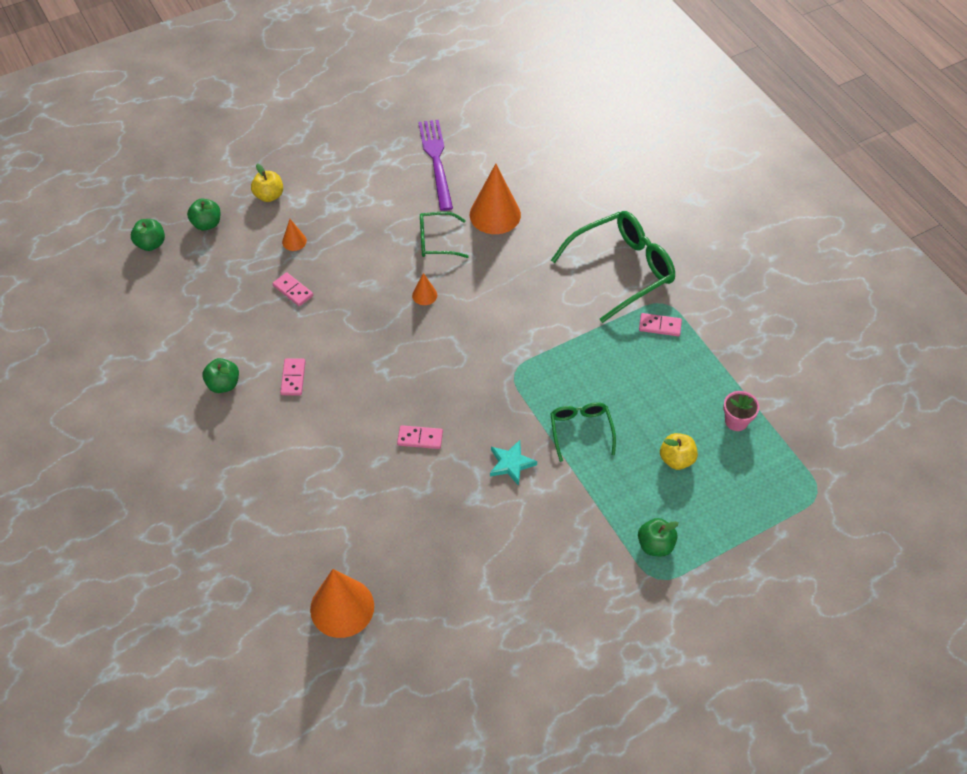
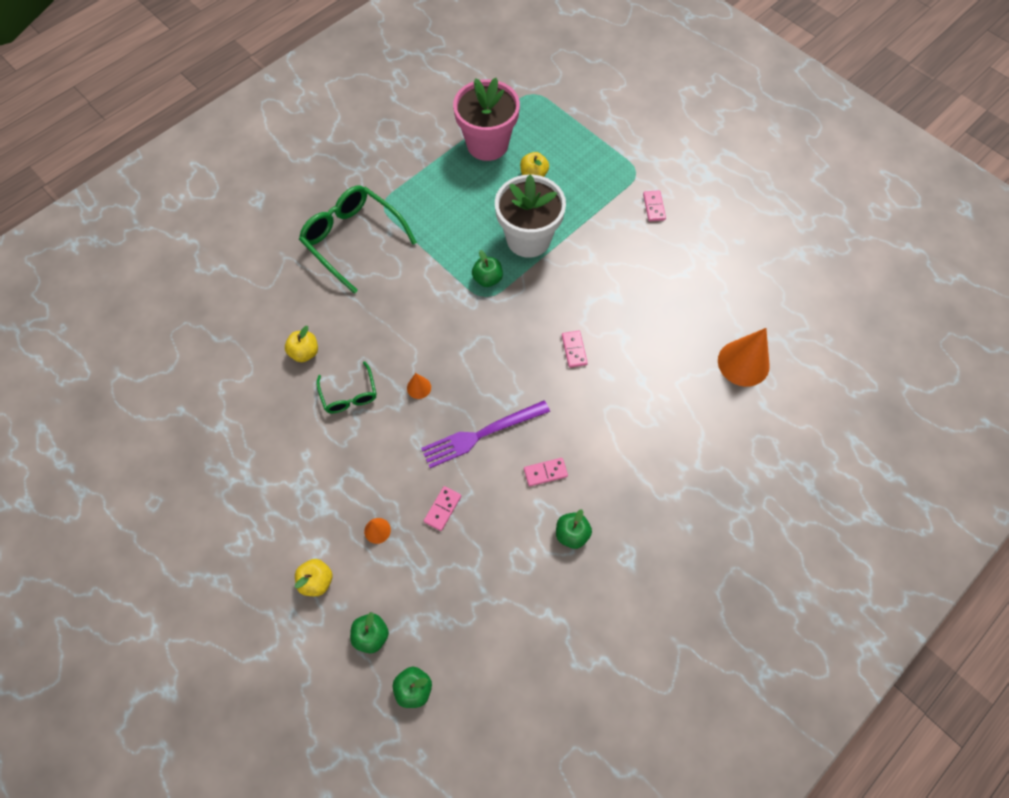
camera: 105 degrees left, 10 degrees up
purple fork [418,120,453,211] -> purple fork moved to [421,400,550,468]
orange cone [470,163,521,234] -> yellow apple [285,326,318,362]
turquoise star [490,440,537,486] -> none
green glasses [550,402,616,462] -> white flower pot [495,174,566,258]
green apple [638,518,679,556] -> green apple moved to [472,250,503,287]
pink domino [639,313,682,336] -> pink domino moved to [643,190,666,222]
pink flower pot [723,391,759,431] -> pink flower pot [453,78,520,161], size x2.34

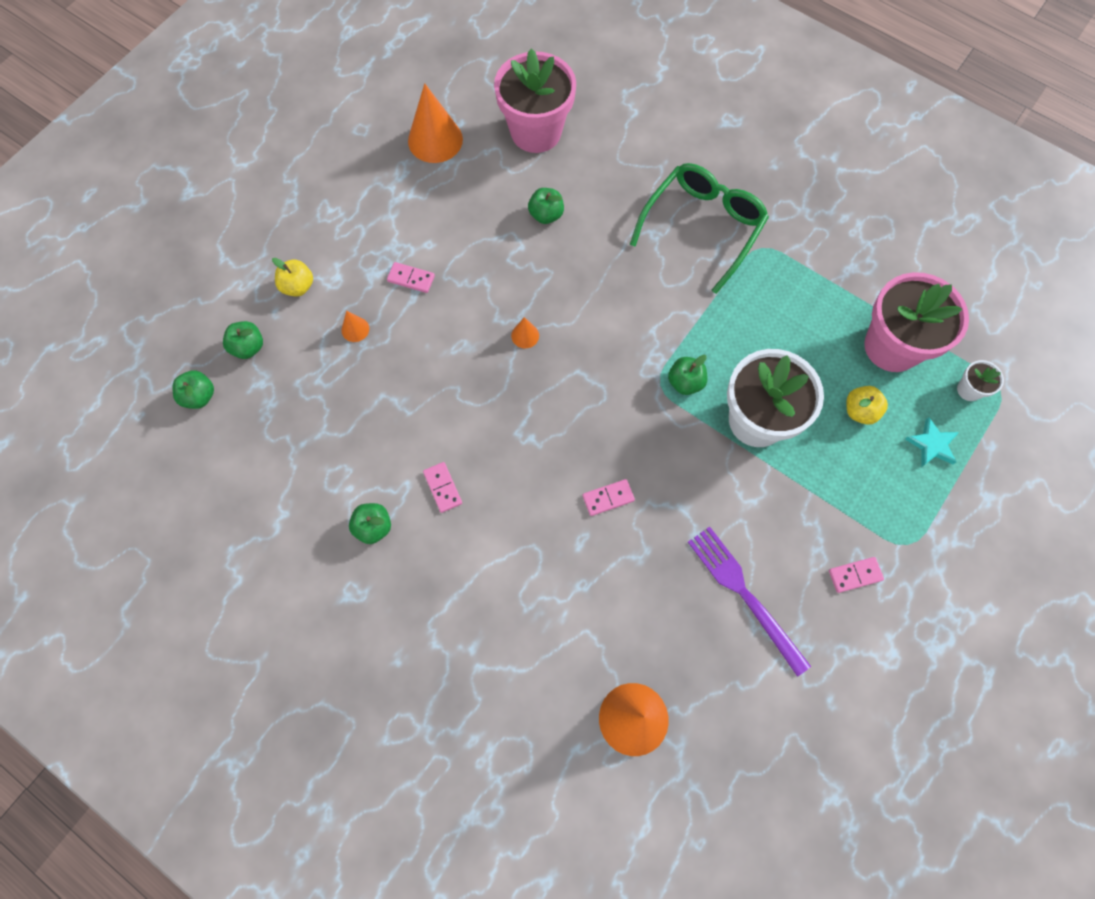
camera: 80 degrees right, 5 degrees up
yellow apple [285,326,318,362] -> green apple [528,188,564,224]
green glasses [316,361,376,413] -> none
purple fork [421,400,550,468] -> purple fork moved to [688,527,811,677]
pink domino [424,486,461,531] -> pink domino moved to [387,262,435,293]
none -> orange cone [408,83,463,163]
none -> pink flower pot [494,48,576,153]
none -> turquoise star [905,417,959,467]
none -> white flower pot [957,360,1004,401]

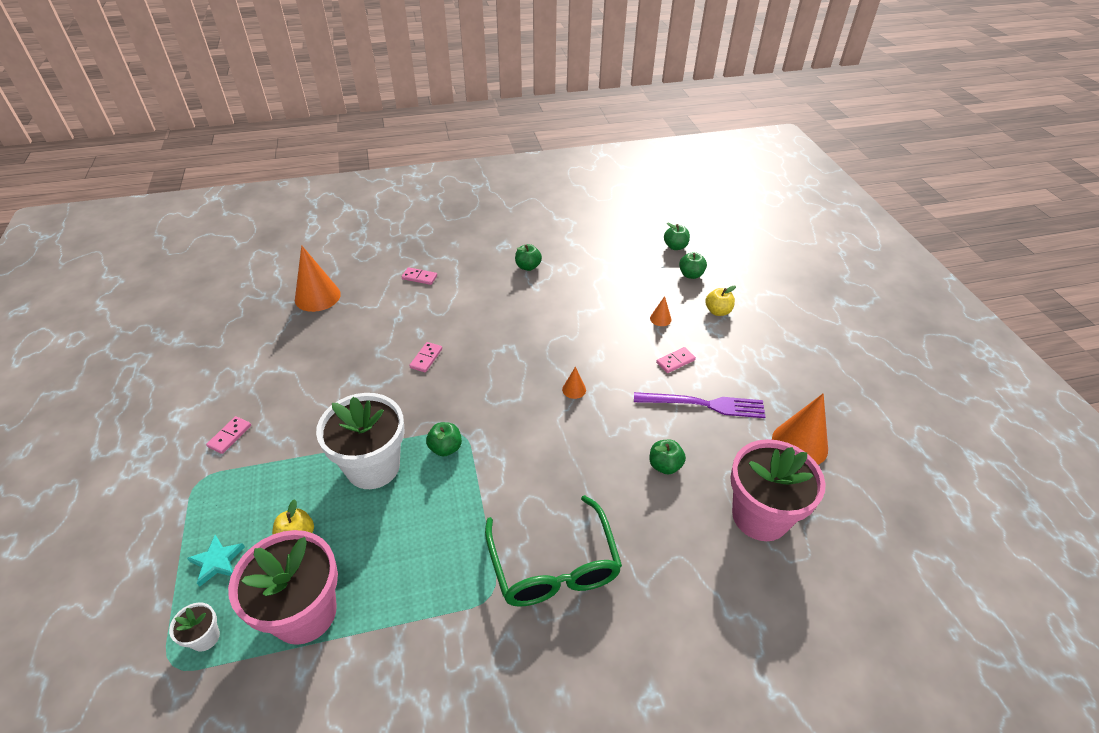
camera: 130 degrees right, 25 degrees down
pink domino [423,462,462,513] -> pink domino moved to [402,267,437,285]
purple fork [688,527,811,677] -> purple fork moved to [634,392,766,418]

